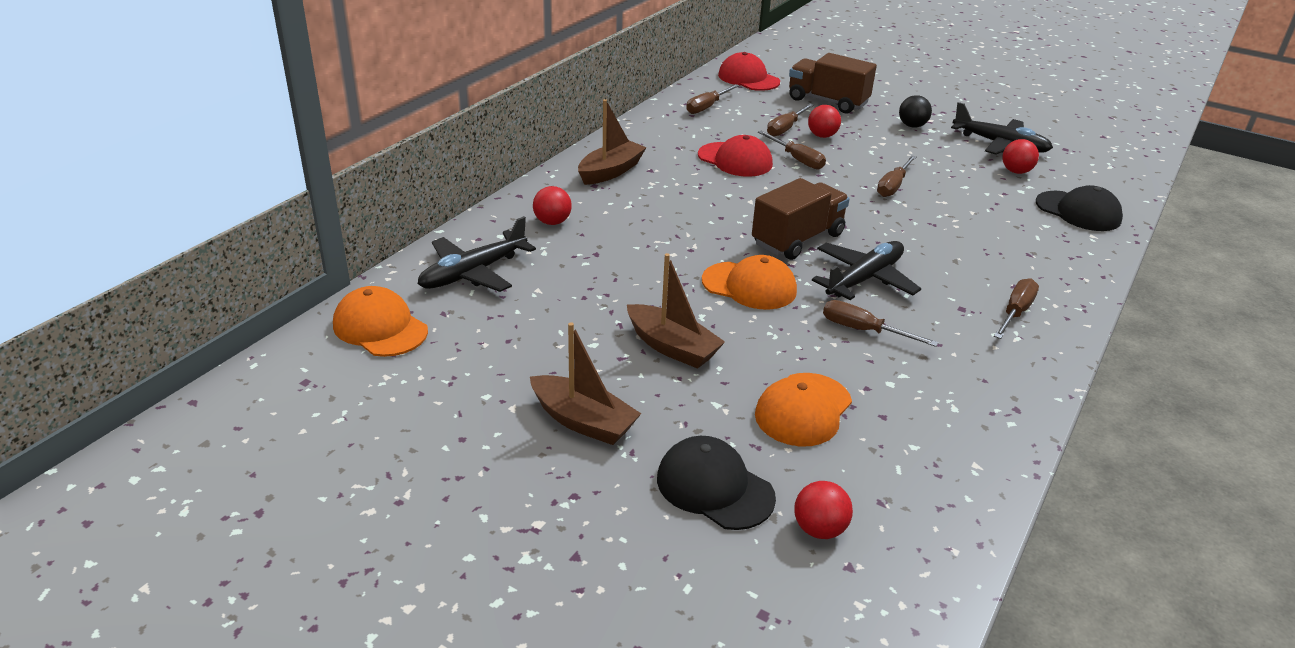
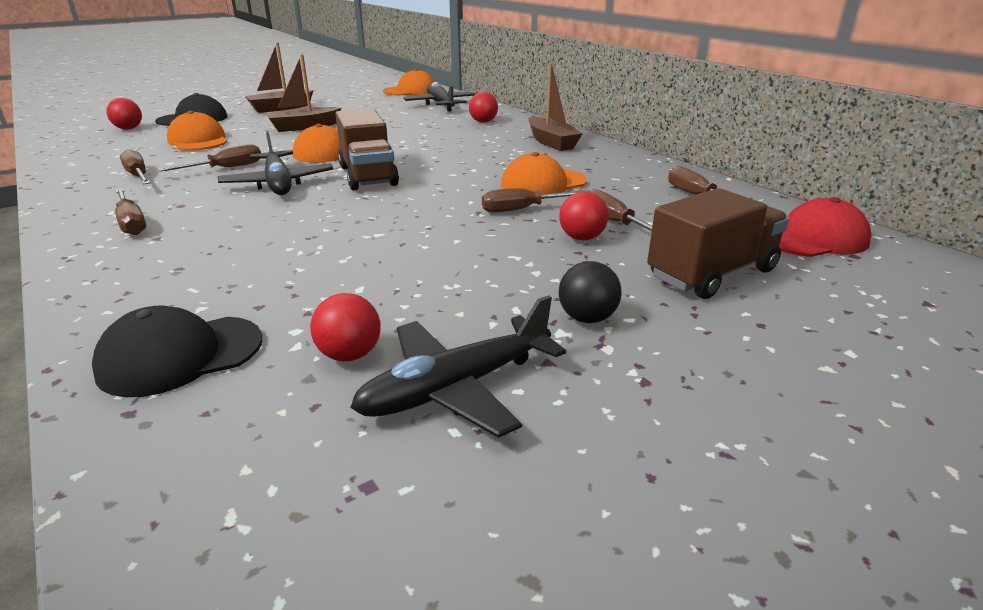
camera: 115 degrees right, 5 degrees down
red cap [698,135,773,177] -> orange cap [501,152,587,195]
brown screwdriver [877,155,916,197] -> brown screwdriver moved to [120,149,151,184]

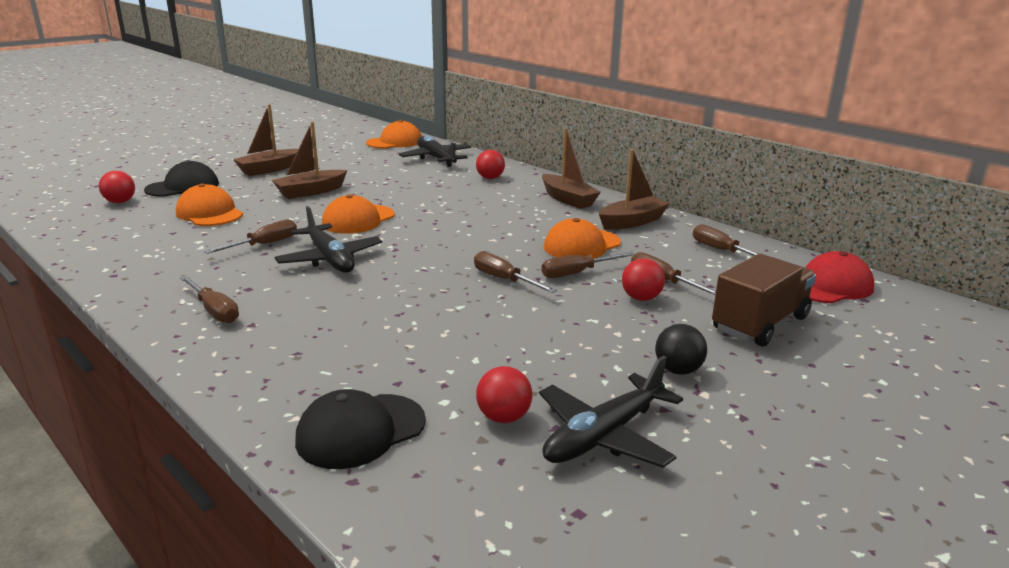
camera: 10 degrees left, 5 degrees down
brown screwdriver [120,149,151,184] -> brown screwdriver moved to [474,251,557,293]
brown truck [335,108,399,190] -> none
none -> brown boat [599,149,670,230]

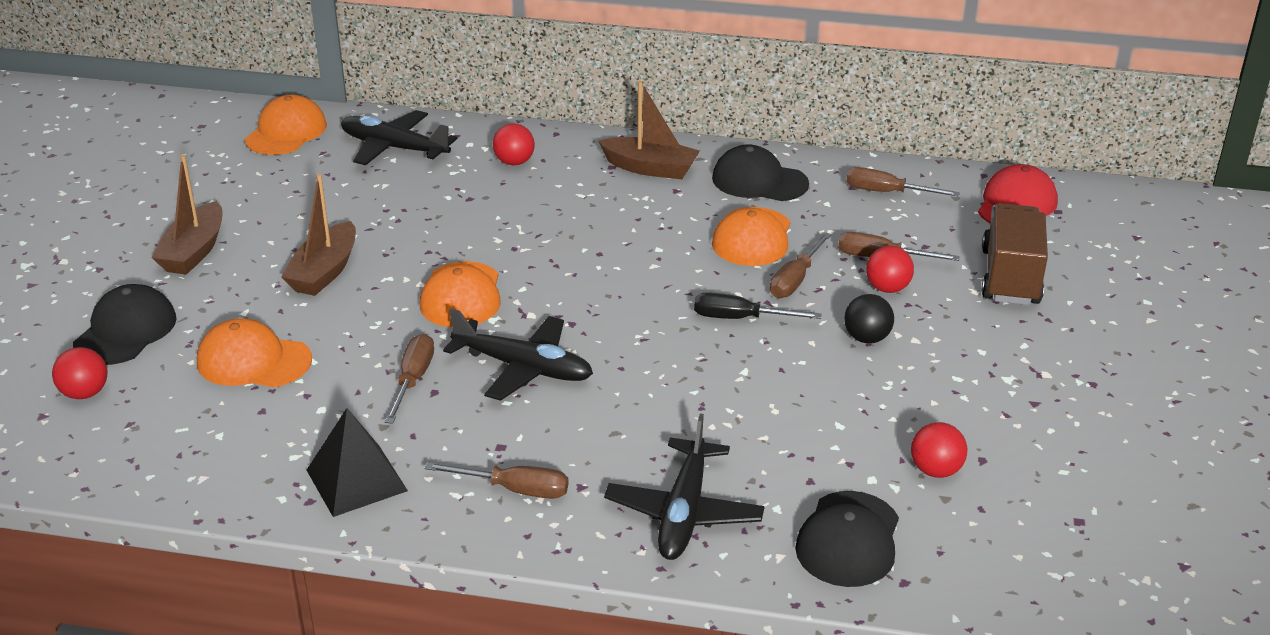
camera: 35 degrees left, 10 degrees up
brown screwdriver [474,251,557,293] -> black screwdriver [694,292,822,319]
black plane [539,356,683,468] -> black plane moved to [604,414,765,560]
brown boat [599,149,670,230] -> black cap [712,145,809,201]
black ball [655,324,707,375] -> black ball moved to [844,294,894,344]
none -> black pyramid [307,408,408,517]

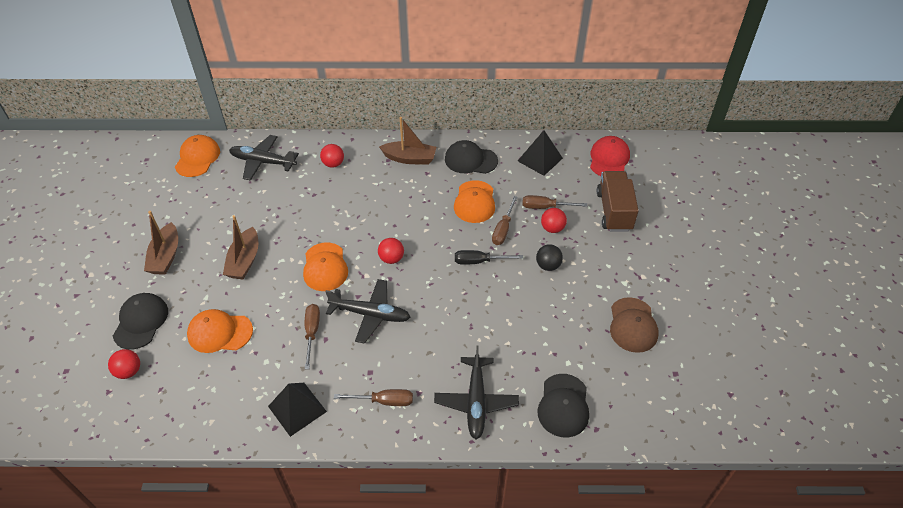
camera: 10 degrees left, 15 degrees up
brown screwdriver [846,167,960,197] -> black pyramid [518,130,563,176]
red ball [911,422,967,478] -> red ball moved to [378,238,404,264]
none -> brown cap [610,297,659,353]

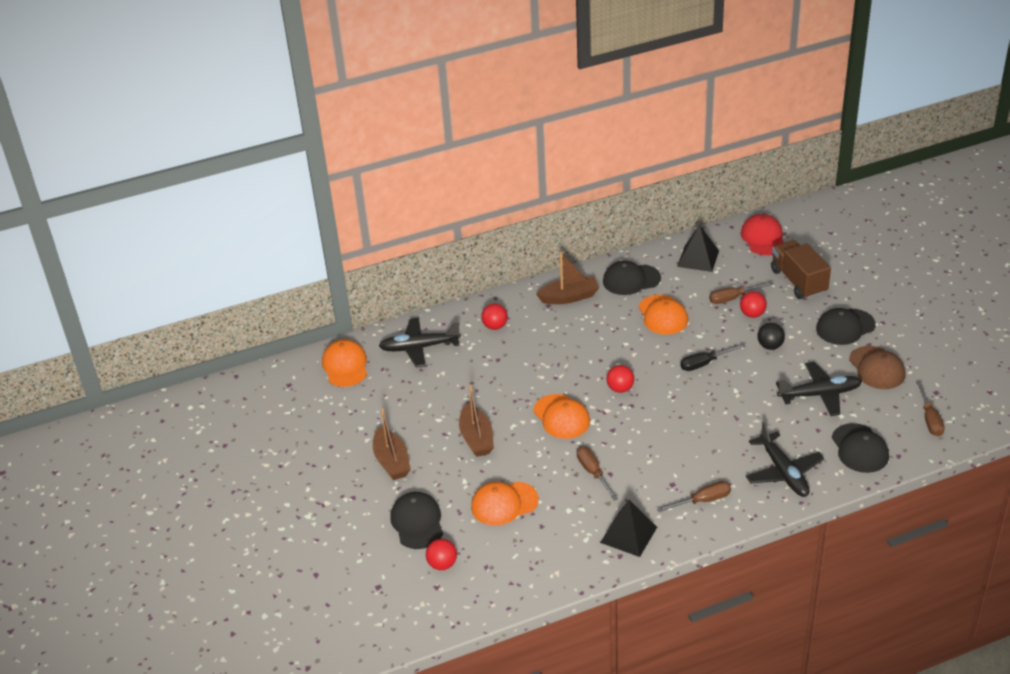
camera: 20 degrees left, 10 degrees down
black plane [325,279,410,344] -> black plane moved to [776,362,862,416]
brown screwdriver [492,196,518,245] -> brown screwdriver moved to [916,381,945,436]
none -> black cap [816,308,876,345]

